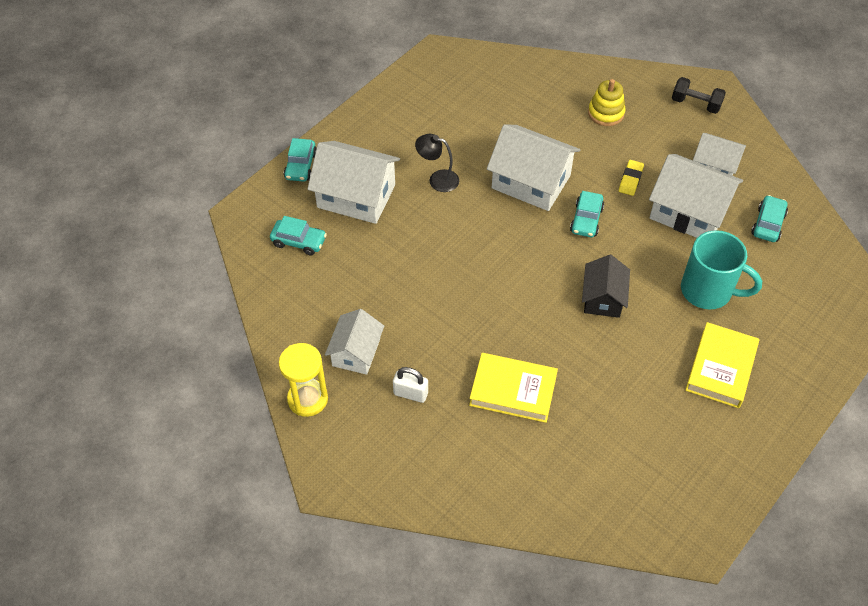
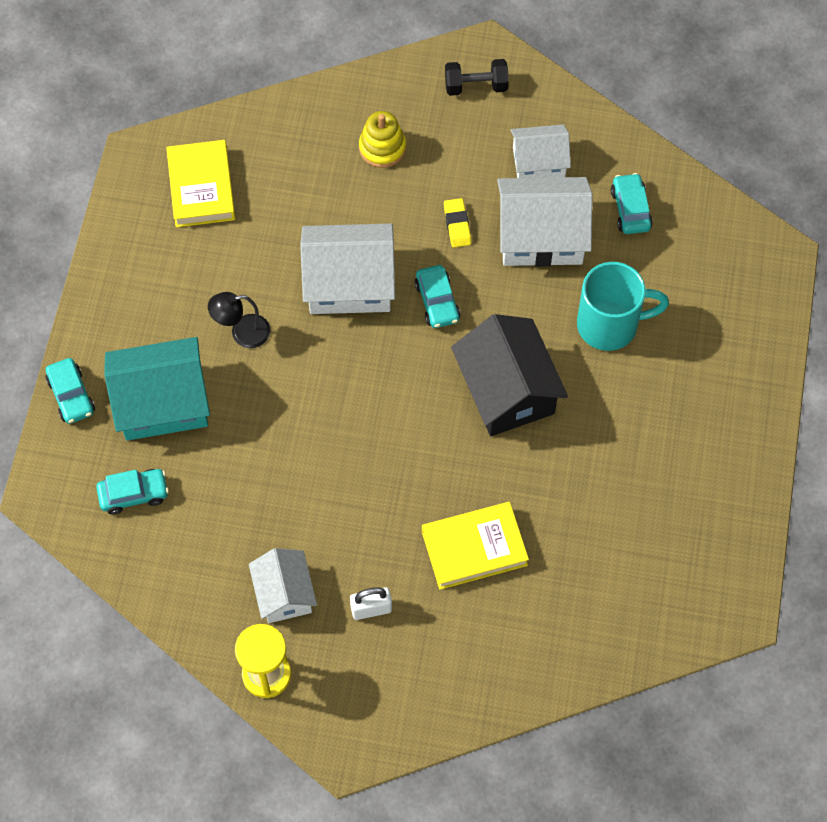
camera: 30 degrees left, 10 degrees up
white house [308,141,400,224] -> turquoise house [104,337,210,441]
black house [582,255,630,318] -> black house [451,314,568,436], size x1.62
yellow book [685,322,759,408] -> yellow book moved to [166,140,235,227]

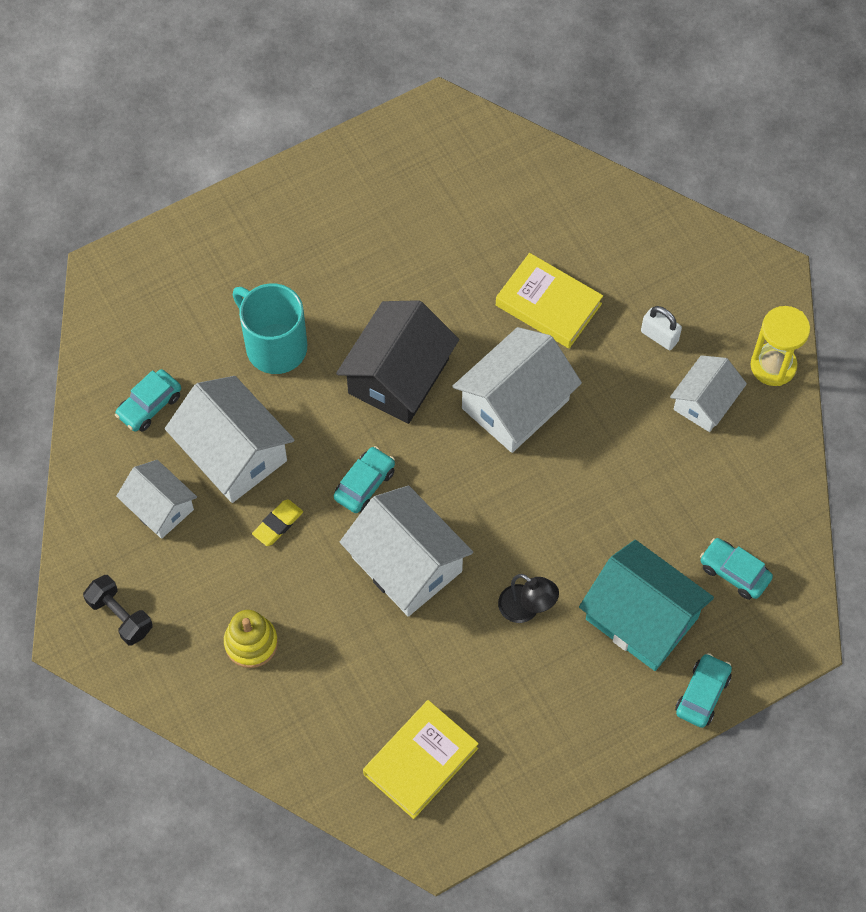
camera: 130 degrees left, 0 degrees up
none -> white house [452,327,582,453]

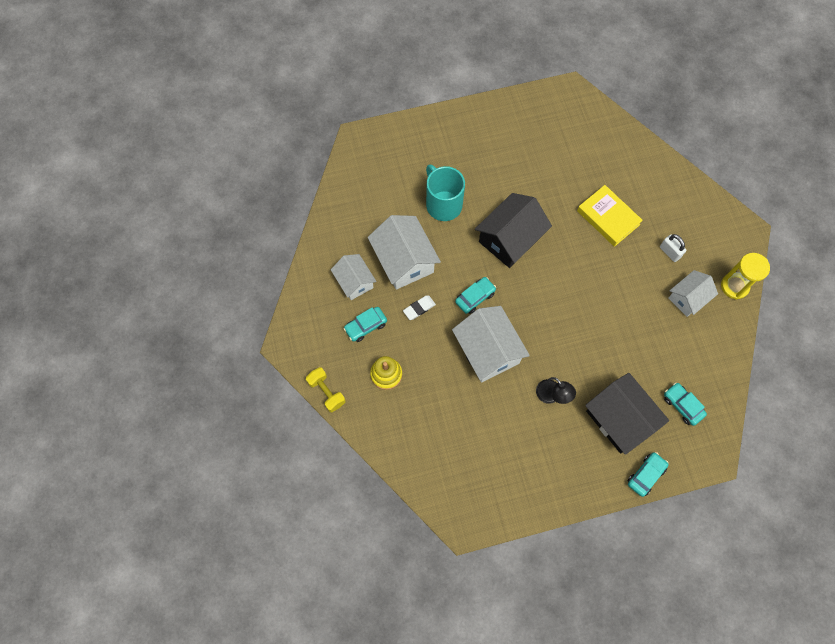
camera: 15 degrees right, 5 degrees up
black dumbbell [83,575,153,645] -> none
turquoise car [115,369,181,431] -> turquoise car moved to [343,307,387,342]
yellow eraser [252,499,303,546] -> white eraser [403,295,436,320]
yellow book [363,700,479,819] -> none
white house [452,327,582,453] -> none
turquoise house [579,540,714,671] -> black house [585,373,669,455]
none -> yellow dumbbell [306,367,346,412]

